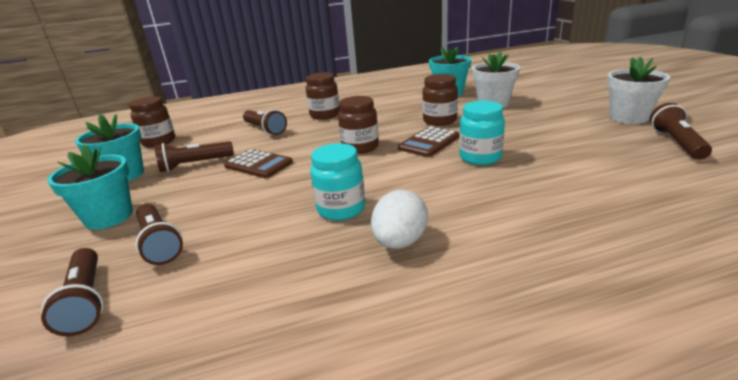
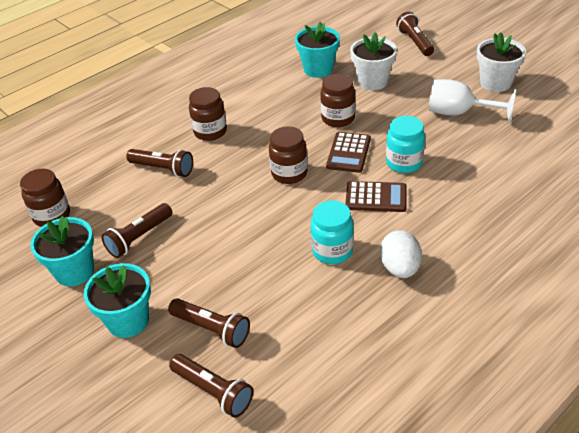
camera: 25 degrees left, 15 degrees up
brown calculator [224,149,293,178] -> brown calculator moved to [345,181,407,212]
brown flashlight [650,103,712,160] -> brown flashlight moved to [396,12,434,56]
none -> white goblet [429,79,516,123]

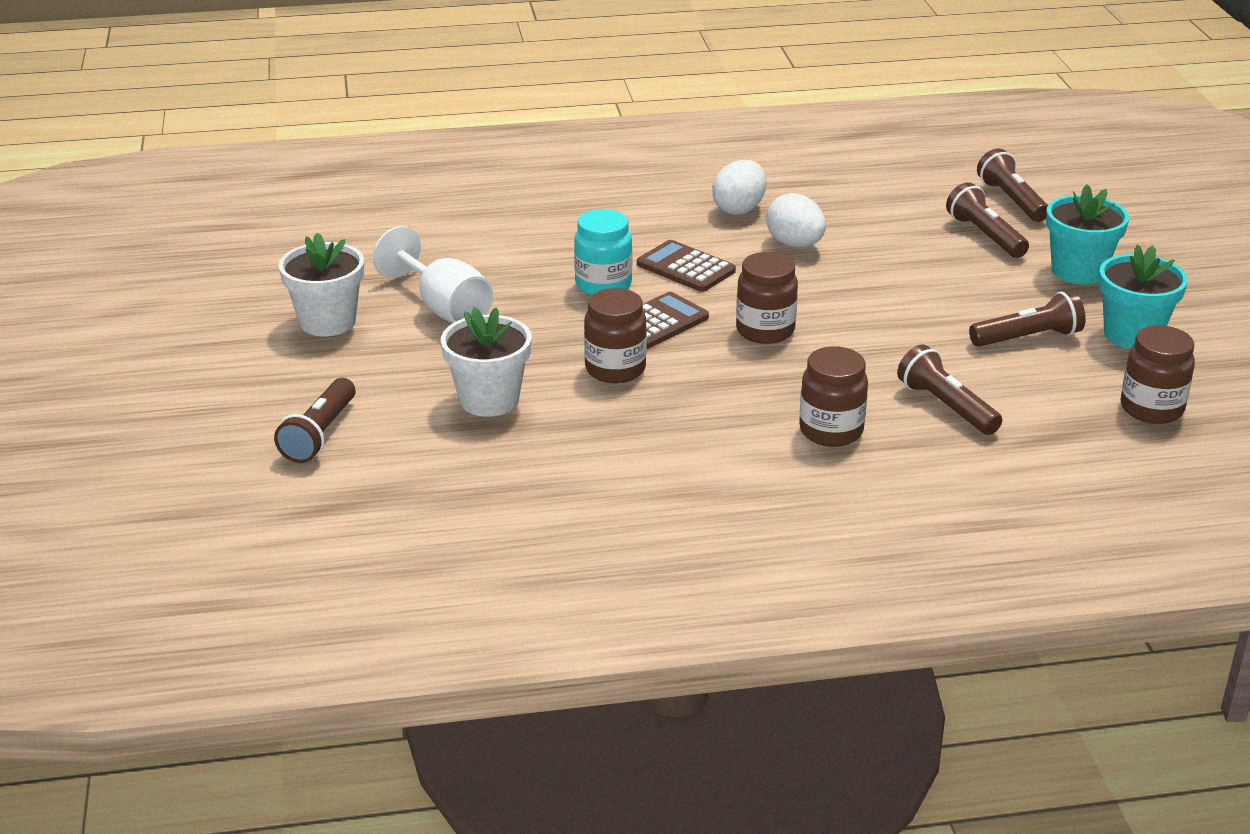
camera: 150 degrees left, 10 degrees down
turquoise flower pot [295,22,340,78] -> none
turquoise jar [311,200,354,264] -> white egg [766,193,826,248]

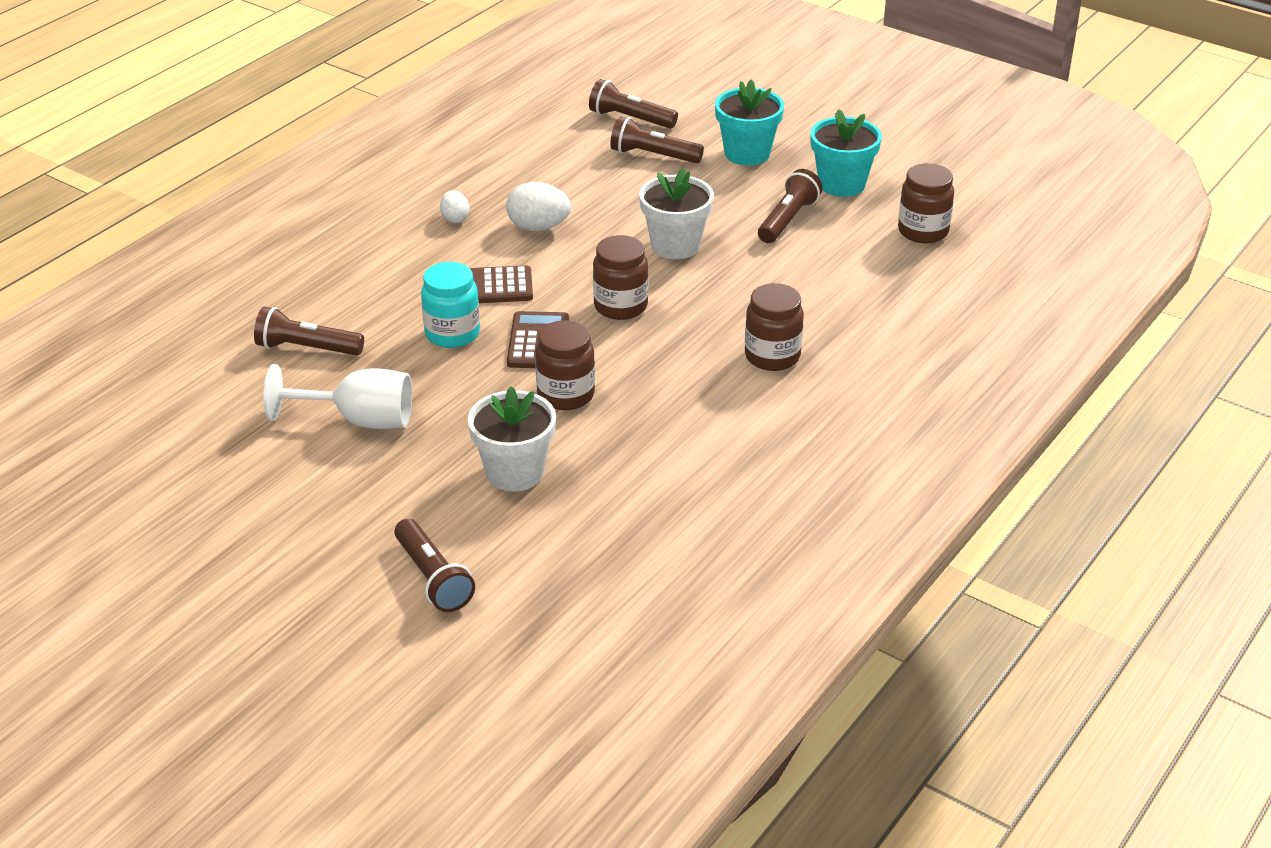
camera: 45 degrees left, 5 degrees up
white flower pot [279,232,364,336] -> white flower pot moved to [639,168,714,259]
white egg [712,160,766,215] -> white egg [440,190,469,223], size x0.60
brown flashlight [897,344,1002,435] -> brown flashlight moved to [254,307,364,356]

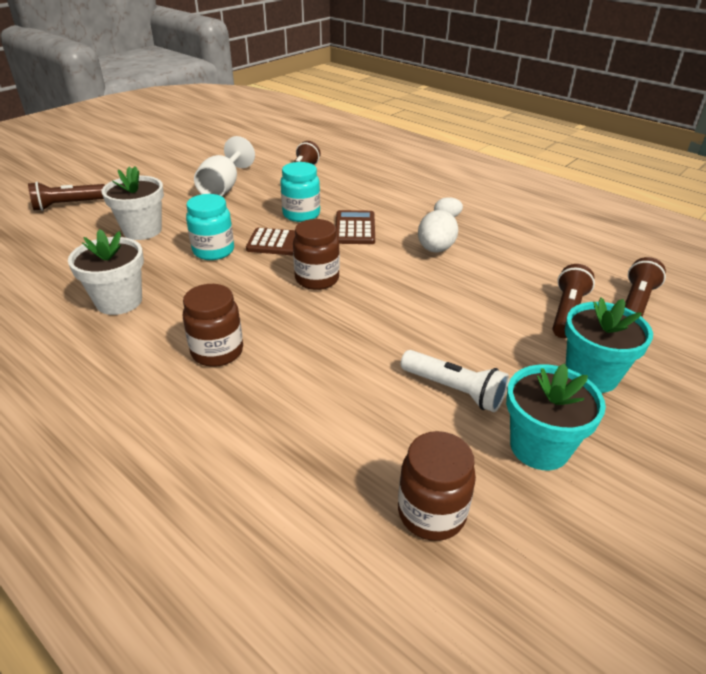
camera: 95 degrees right, 0 degrees up
brown jar [535,320,595,410] -> turquoise jar [186,194,234,260]
white flower pot [639,168,714,259] -> white flower pot moved to [68,229,144,315]
brown flashlight [758,169,823,243] -> white flashlight [401,350,509,412]

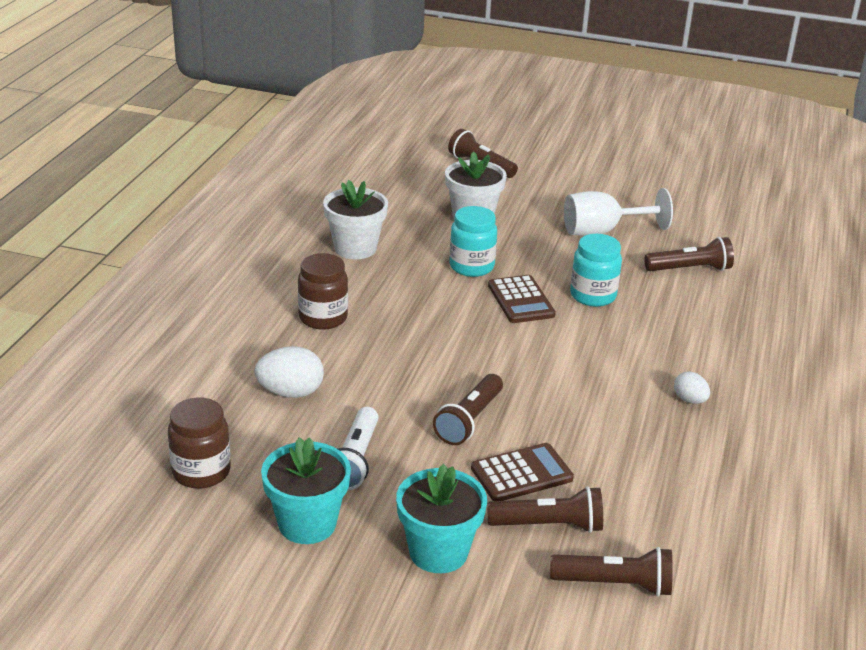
camera: 65 degrees right, 5 degrees down
brown jar [293,219,340,290] -> none
brown calculator [335,210,375,244] -> brown calculator moved to [471,443,574,501]
white egg [418,210,458,252] -> white egg moved to [254,346,324,398]
none -> brown flashlight [433,374,503,445]

